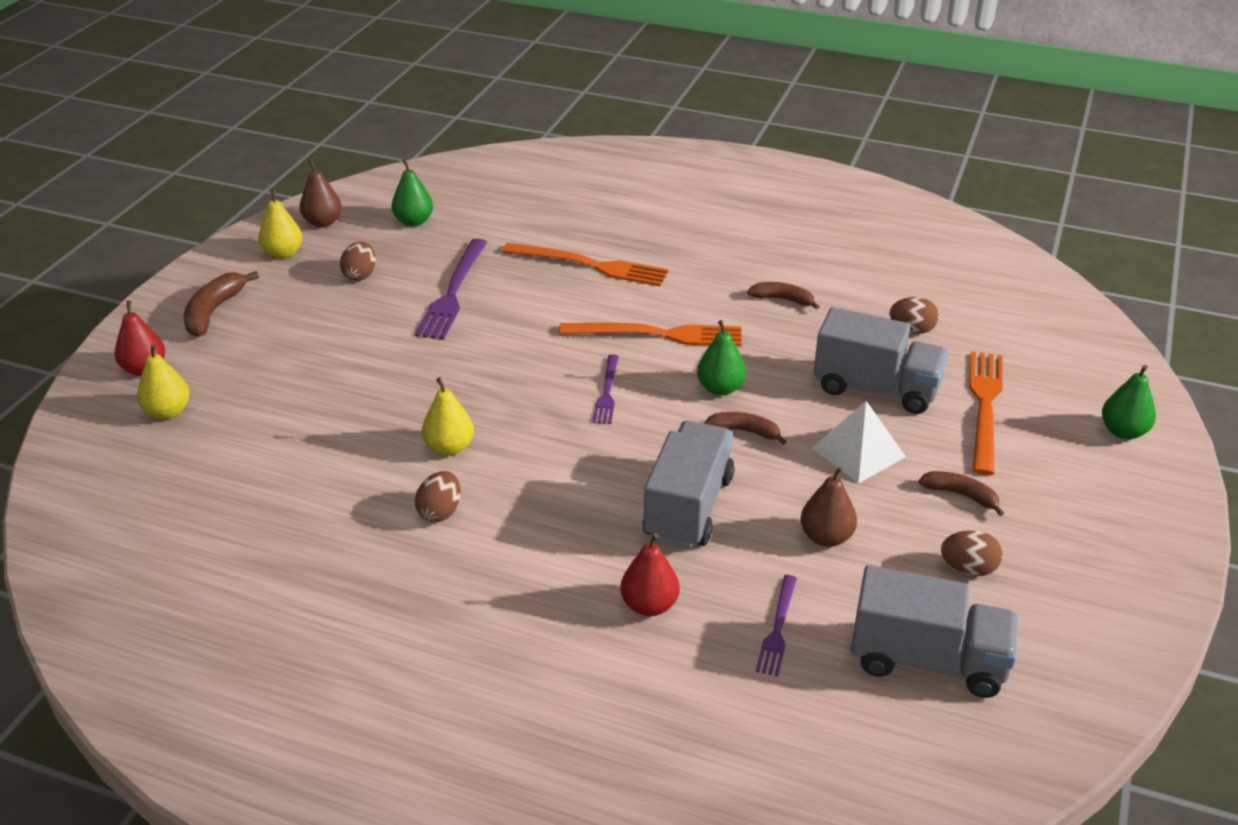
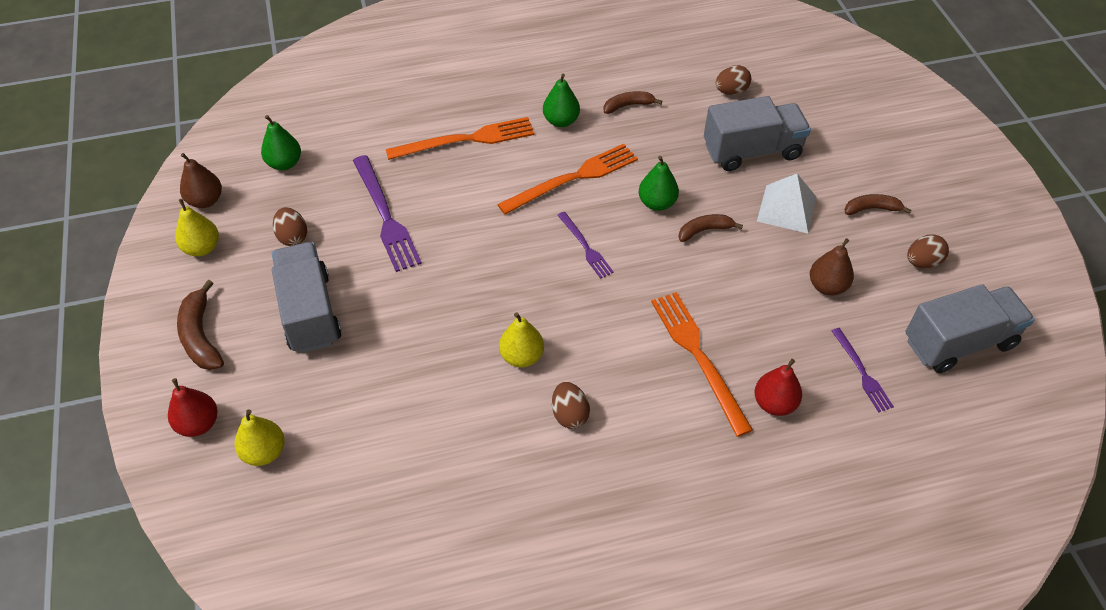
camera: 35 degrees left, 15 degrees up
grey truck [643,421,735,548] -> grey truck moved to [272,242,342,353]
orange fork [969,351,1003,475] -> orange fork moved to [651,292,753,437]
green pear [1102,365,1156,439] -> green pear moved to [543,73,580,127]

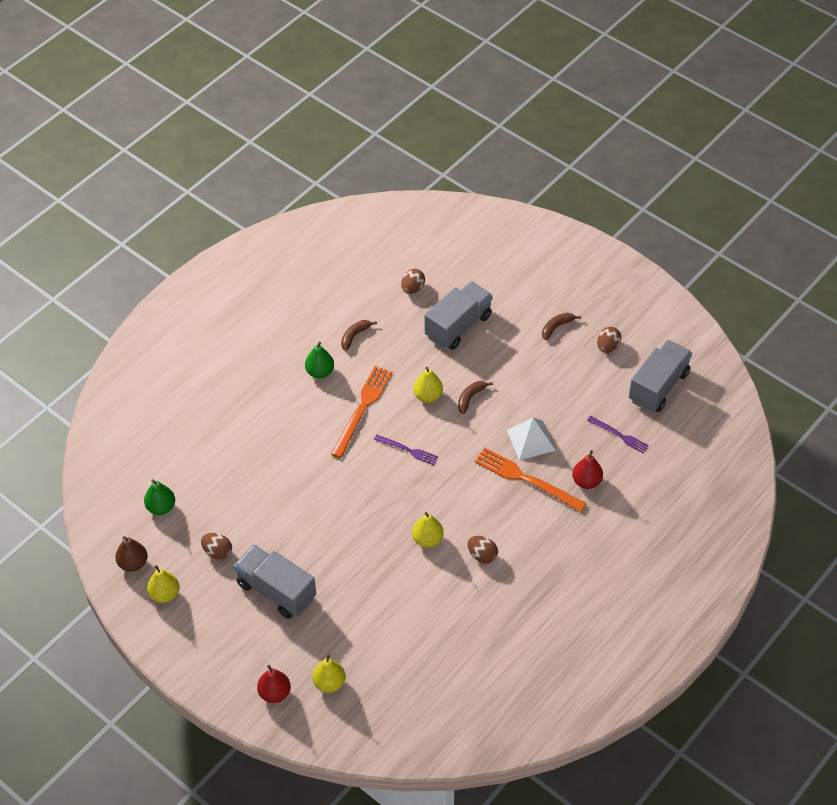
camera: 35 degrees left, 0 degrees up
brown banana [177,280,224,370] -> none
purple fork [353,155,422,272] -> none
orange fork [386,117,535,160] -> none
green pear [639,156,679,211] -> yellow pear [413,367,443,403]
white pyramid [757,174,817,233] -> white pyramid moved to [507,418,556,460]
brown pear [810,238,854,296] -> none

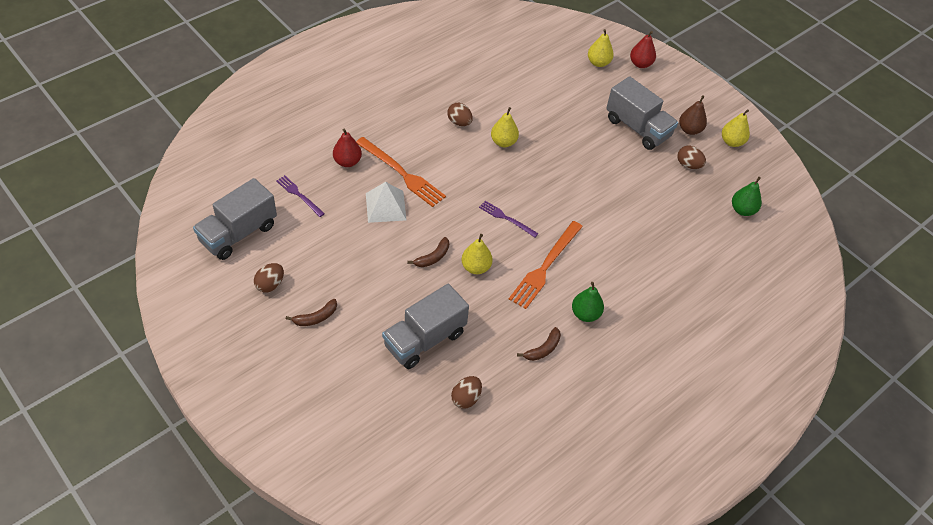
camera: 175 degrees left, 0 degrees up
brown pear [115,536,148,572] -> brown pear moved to [679,95,707,135]

